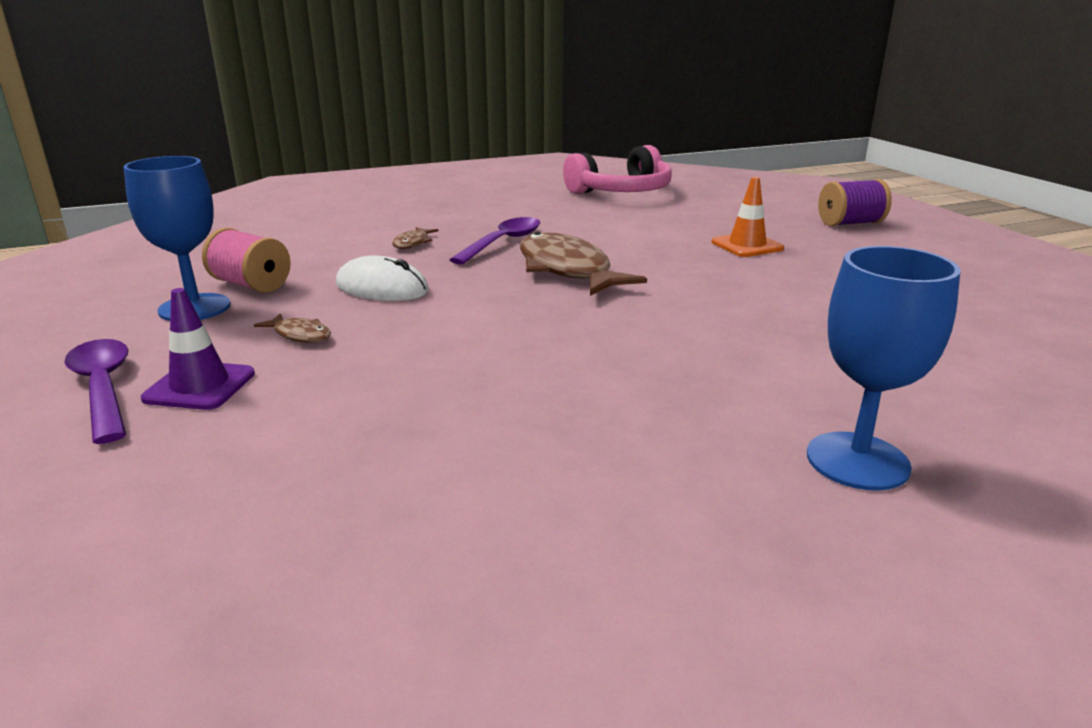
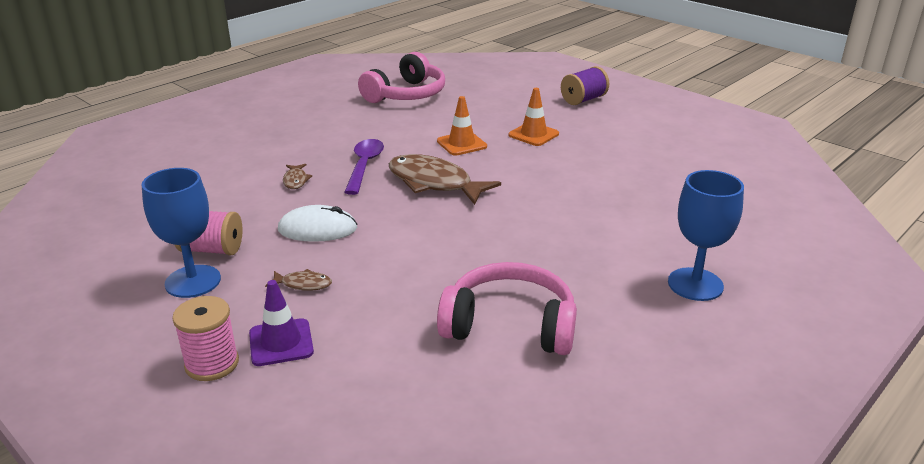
camera: 25 degrees left, 5 degrees up
purple spoon [64,339,128,444] -> pink spool [172,296,239,381]
none -> orange traffic cone [437,96,487,156]
none -> pink headphones [437,262,577,355]

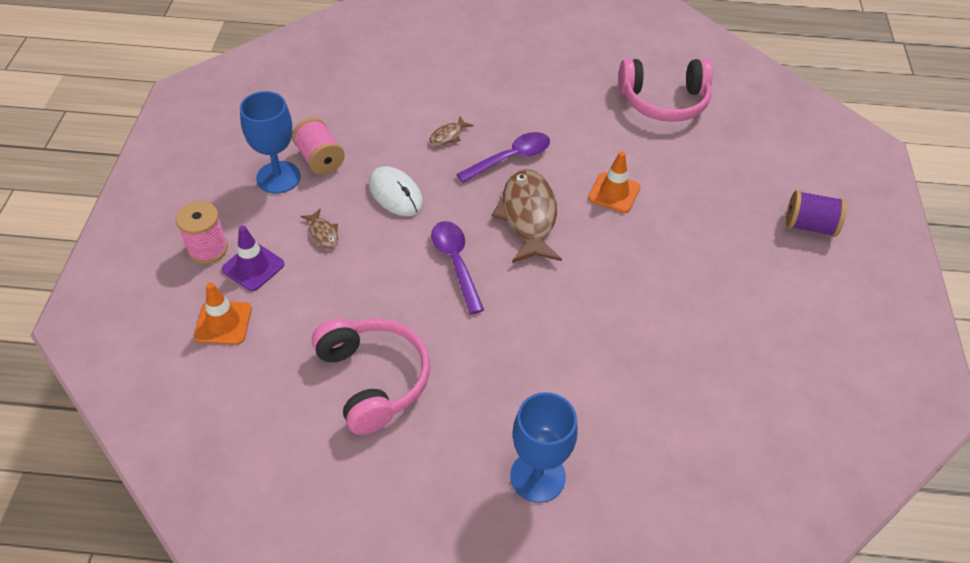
camera: 50 degrees right, 20 degrees up
orange traffic cone [508,88,559,146] -> orange traffic cone moved to [194,282,252,345]
none -> purple spoon [431,221,484,314]

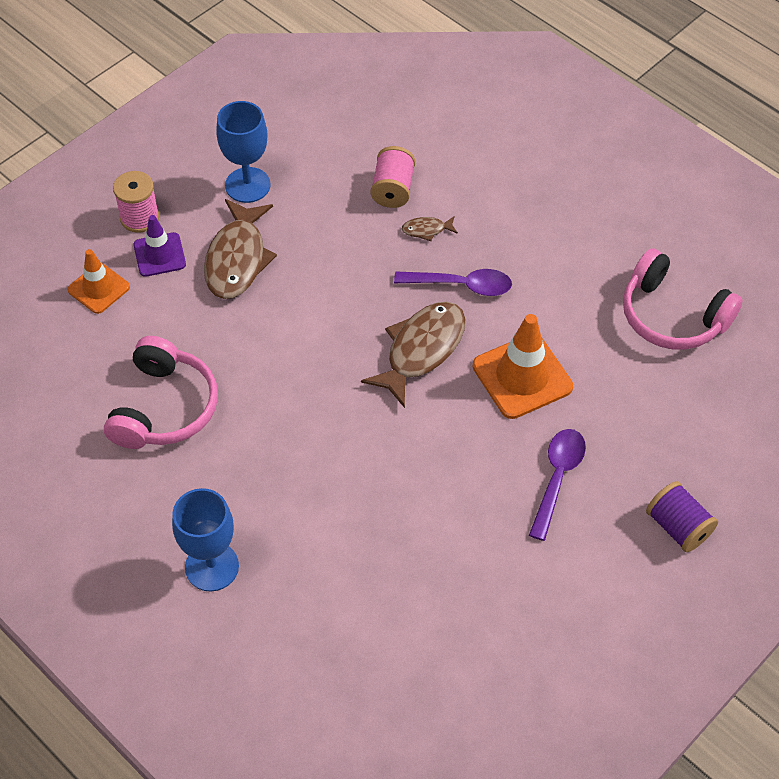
camera: 40 degrees right, 5 degrees up
pink spool [292,118,345,175] -> pink spool moved to [371,146,415,208]
brown fish [301,209,338,249] -> brown fish [204,199,277,299], size x2.24
white mouse [369,166,423,216] -> none
purple spoon [431,221,484,314] -> purple spoon moved to [529,429,586,541]
orange traffic cone [588,151,641,213] -> orange traffic cone [472,314,573,419], size x1.61

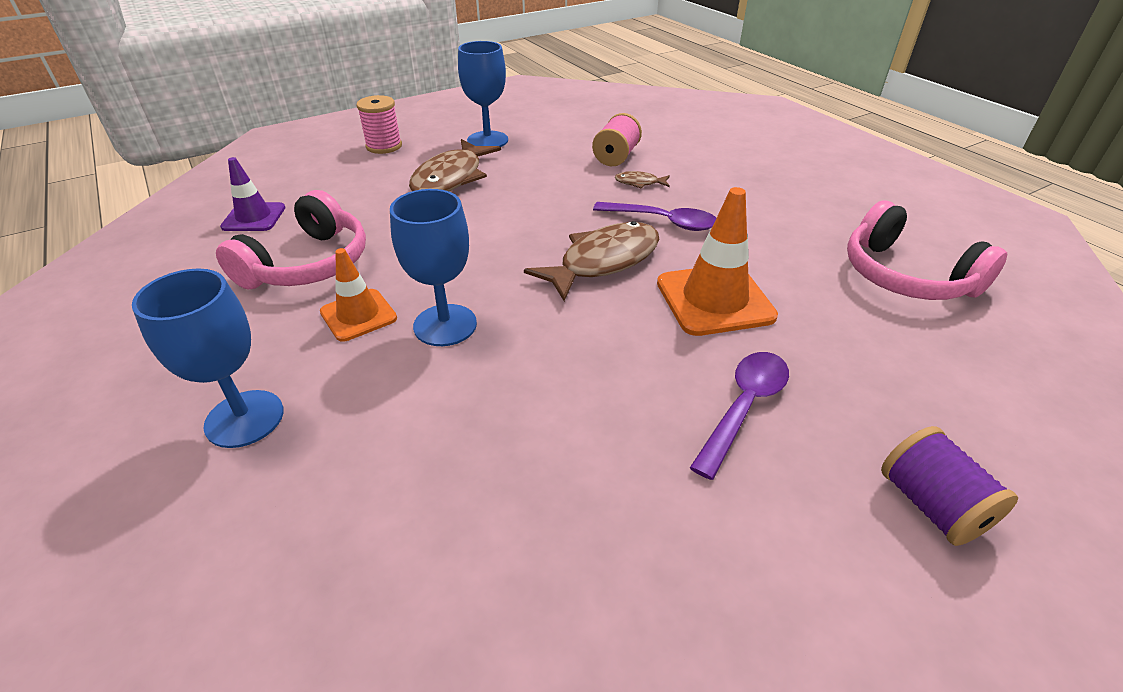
camera: 15 degrees right, 15 degrees down
orange traffic cone [67,249,130,314] -> orange traffic cone moved to [320,248,397,342]
purple traffic cone [134,215,186,277] -> purple traffic cone moved to [220,157,285,231]
none -> blue goblet [390,189,477,346]

